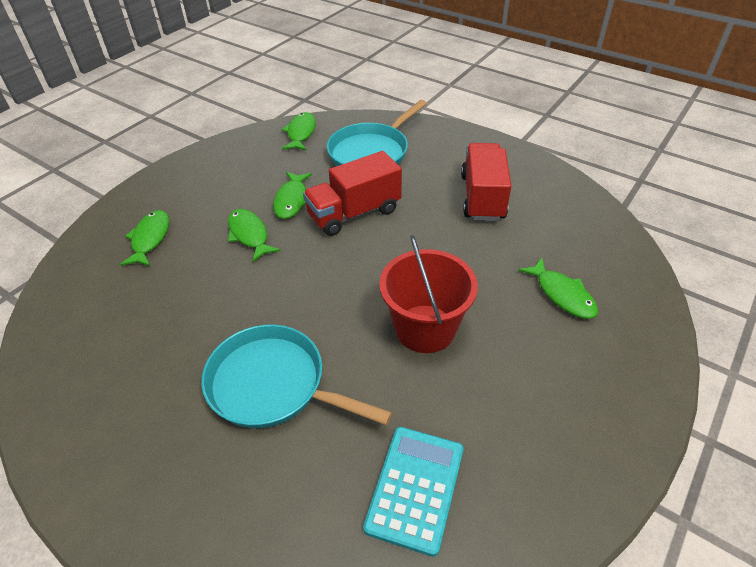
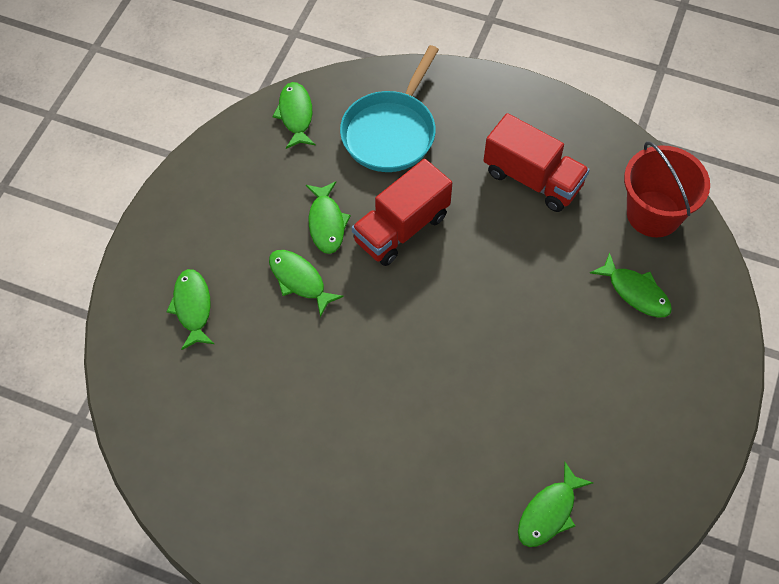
camera: 15 degrees left, 15 degrees up
turquoise pan [201,325,392,428] -> none
turquoise calculator [363,427,463,557] -> green fish [518,462,593,547]
red bucket [379,235,478,353] -> red bucket moved to [624,141,710,237]
red truck [461,143,511,221] -> red truck turned 135 degrees clockwise [483,113,590,212]

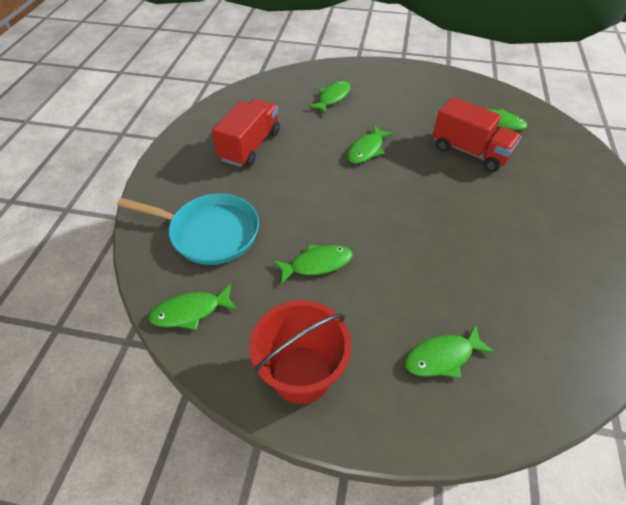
camera: 100 degrees left, 10 degrees down
green fish [269,250,344,317] -> green fish moved to [347,125,393,164]
red truck [352,159,452,266] -> red truck moved to [433,97,521,172]
red bucket [624,141,710,237] -> red bucket moved to [249,300,351,404]

